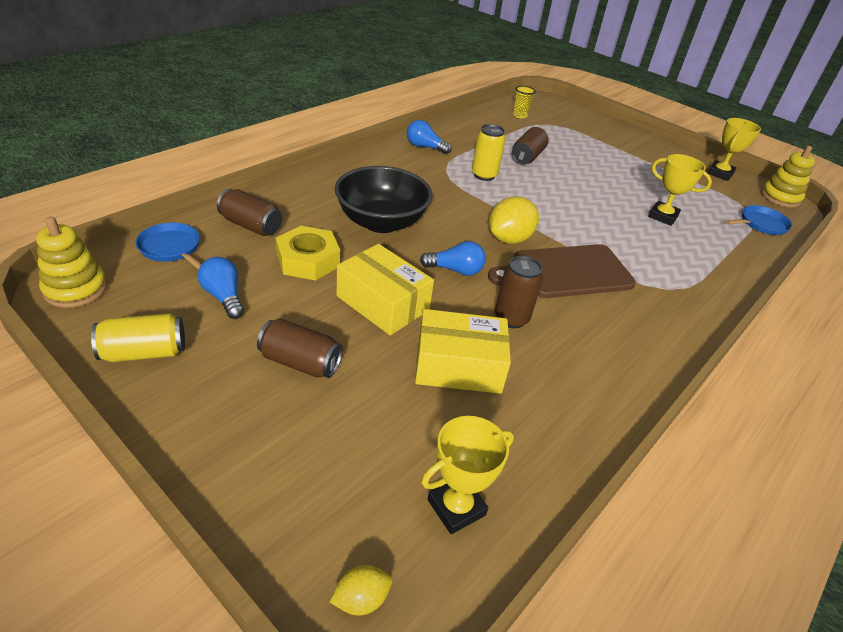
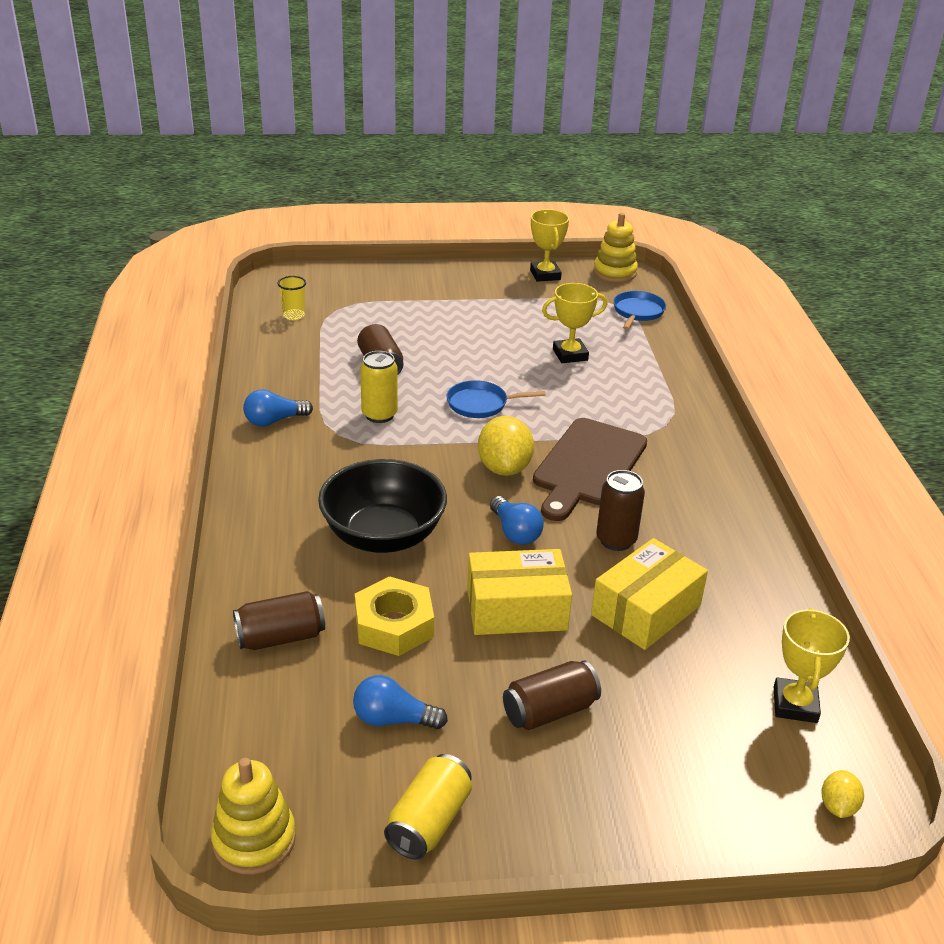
camera: 45 degrees left, 5 degrees down
blue pan [136,223,201,269] -> blue pan moved to [447,380,546,418]
blue light bulb [420,241,486,276] -> blue light bulb turned 105 degrees clockwise [490,496,544,545]

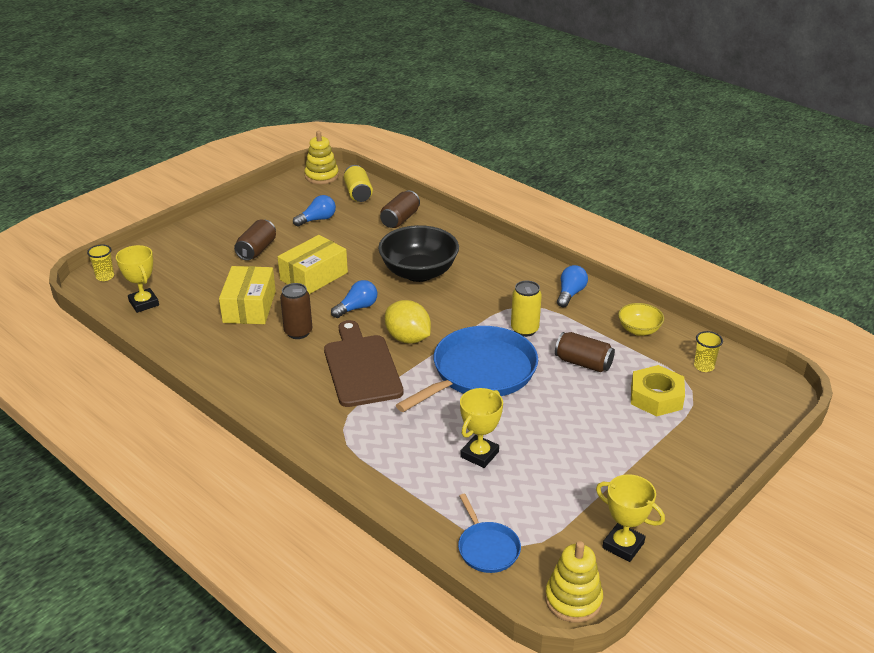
camera: 140 degrees right, 0 degrees up
yellow nut [355,576,434,656] -> yellow nut moved to [631,365,685,417]
yellow can [384,754,472,860] -> yellow can moved to [344,165,373,202]
blue pan [447,380,546,418] -> blue pan [396,326,538,412], size x2.04
blue light bulb [490,496,544,545] -> blue light bulb turned 120 degrees clockwise [331,280,377,318]
yellow lemon [821,770,864,818] -> yellow cup [87,244,114,281]
none -> yellow bowl [618,303,664,336]

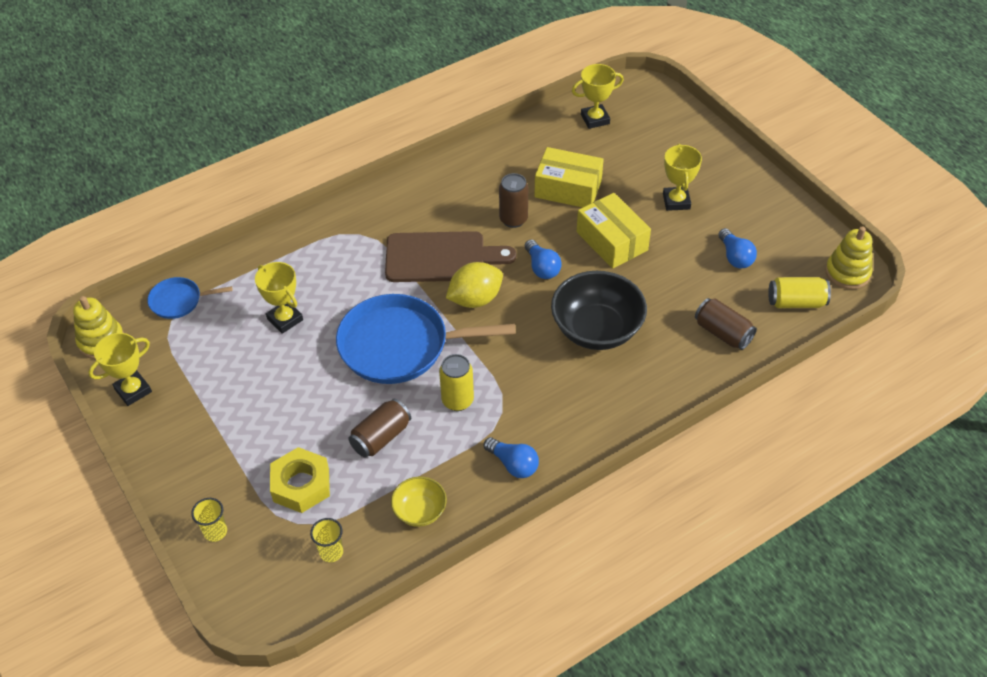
camera: 105 degrees right, 15 degrees up
yellow cup [87,244,114,281] -> yellow cup moved to [191,498,227,542]
brown can [234,220,276,261] -> yellow trophy [663,144,702,211]
blue pan [396,326,538,412] -> blue pan turned 120 degrees clockwise [336,294,516,384]

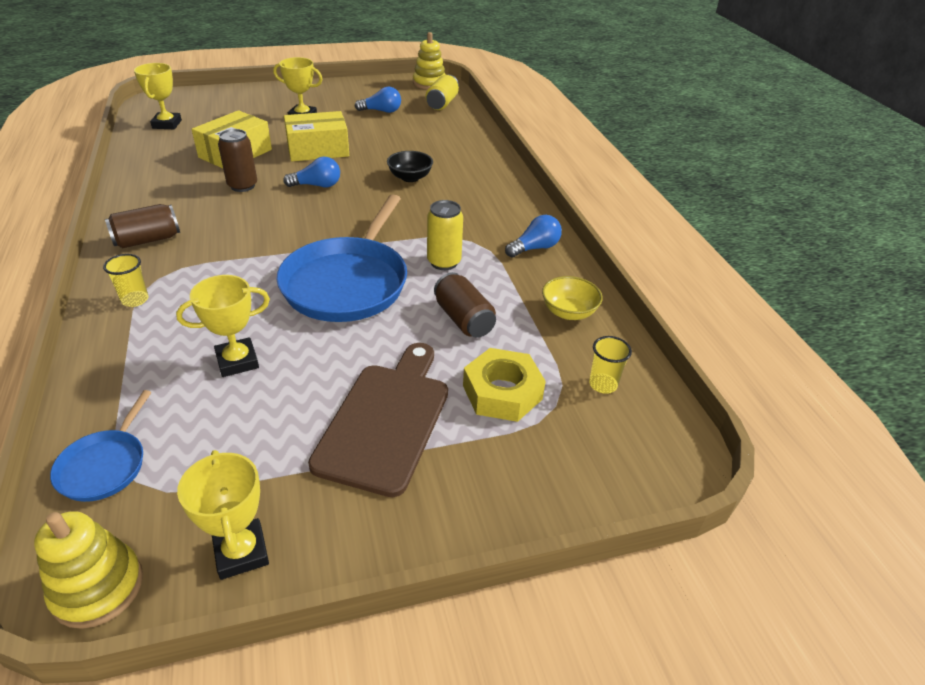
camera: 75 degrees left, 10 degrees down
yellow cup [191,498,227,542] -> yellow cup moved to [103,254,148,307]
brown cutting board [385,231,516,282] -> brown cutting board moved to [308,343,448,497]
yellow lemon [446,262,503,308] -> none
black bowl [551,271,647,350] -> black bowl [387,151,433,182], size x0.53
brown can [695,298,757,350] -> brown can moved to [105,204,180,248]

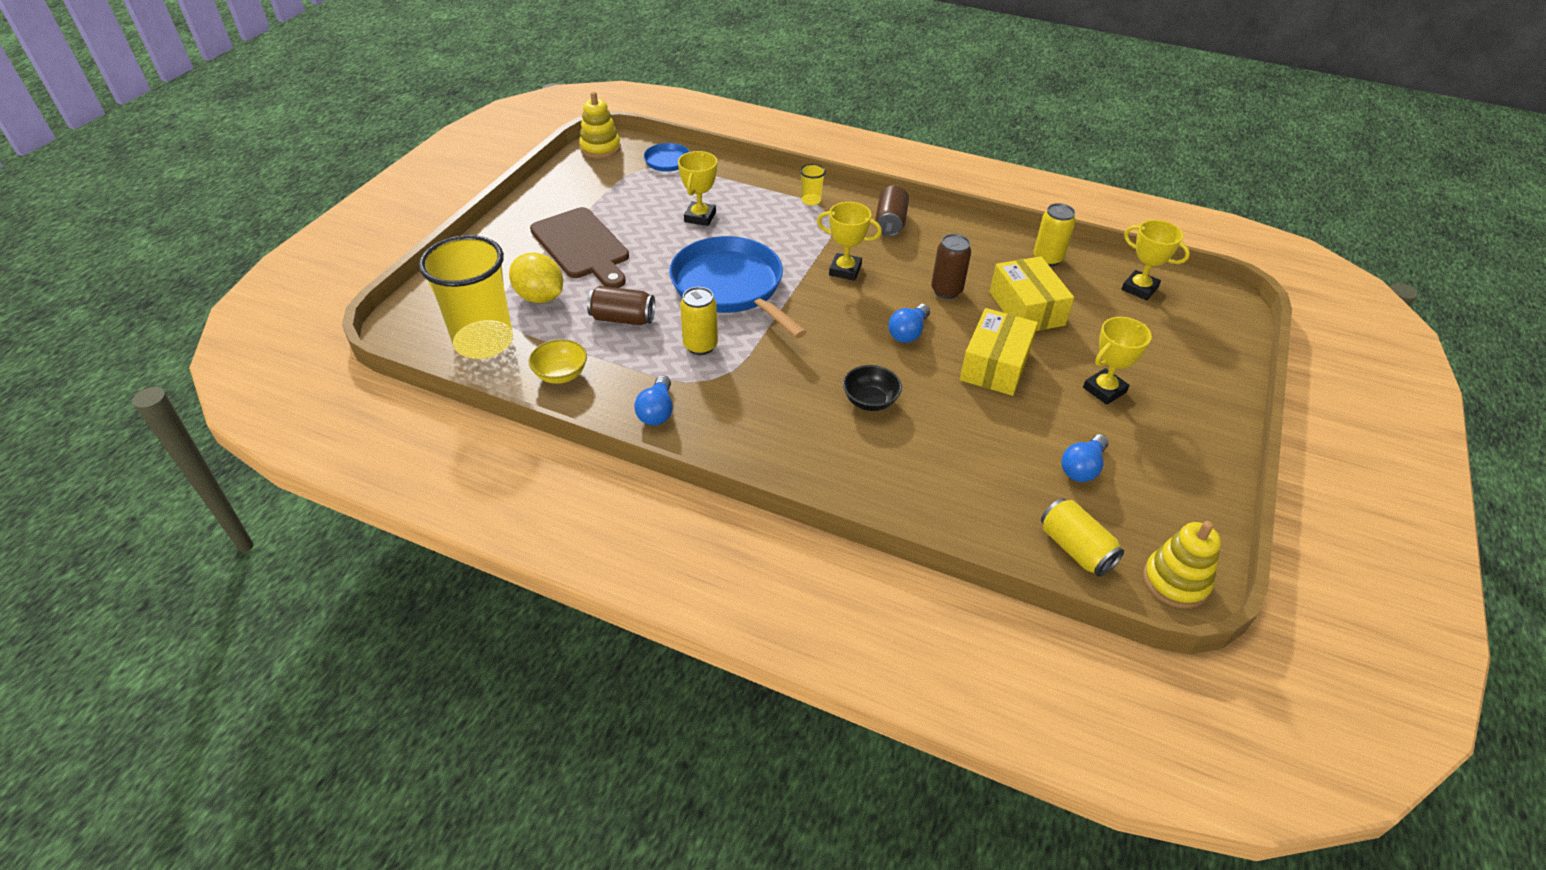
camera: 130 degrees right, 5 degrees up
yellow trophy [177,450,269,580] -> yellow trophy moved to [817,202,882,281]
yellow nut [463,348,546,422] -> yellow lemon [509,252,563,303]
yellow cup [589,336,632,394] -> yellow cup [419,235,513,359], size x2.49
none -> yellow can [1033,203,1076,266]

